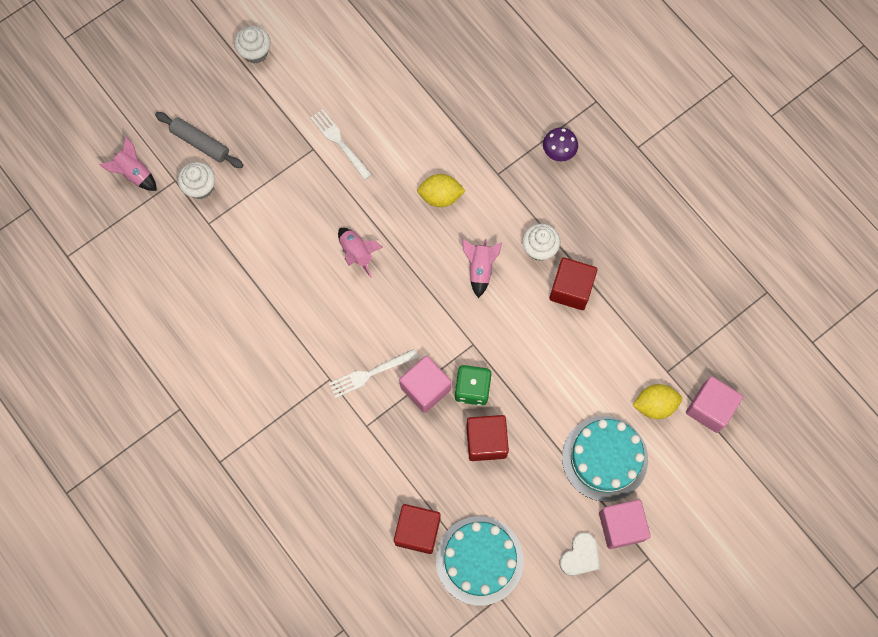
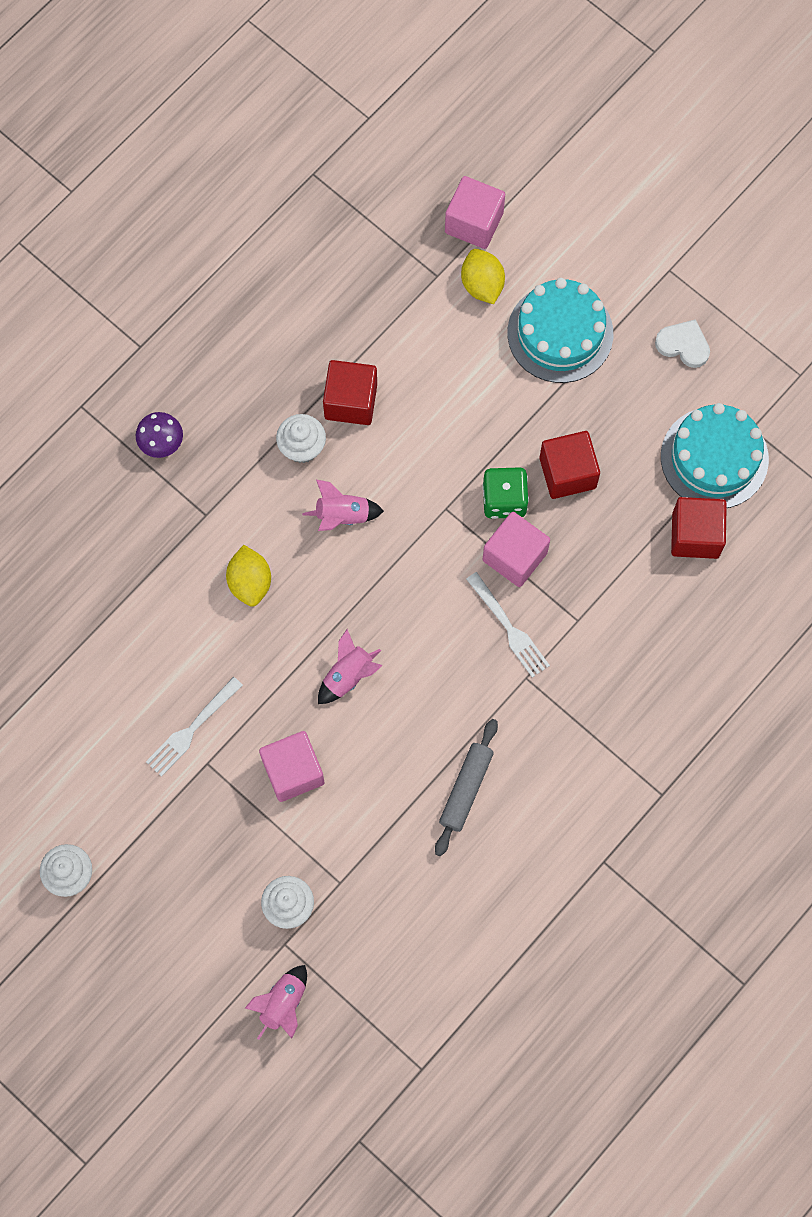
camera: 100 degrees left, 0 degrees up
grey rolling pin [155,112,243,168] -> grey rolling pin moved to [435,719,498,856]
pink cube [599,500,651,549] -> pink cube moved to [259,731,324,802]

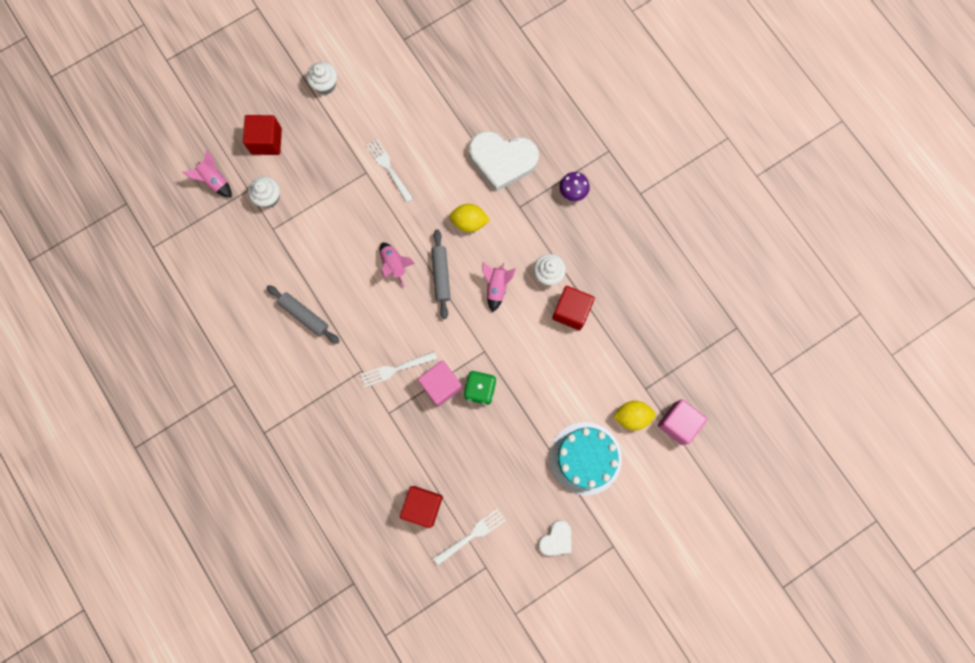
camera: 105 degrees right, 5 degrees up
pink cube [259,731,324,802] -> none
red cube [540,431,600,499] -> red cube moved to [243,115,282,155]
turquoise cake [661,403,769,508] -> white fork [433,509,506,565]
none -> grey rolling pin [431,229,450,319]
none -> white heart [469,131,539,192]

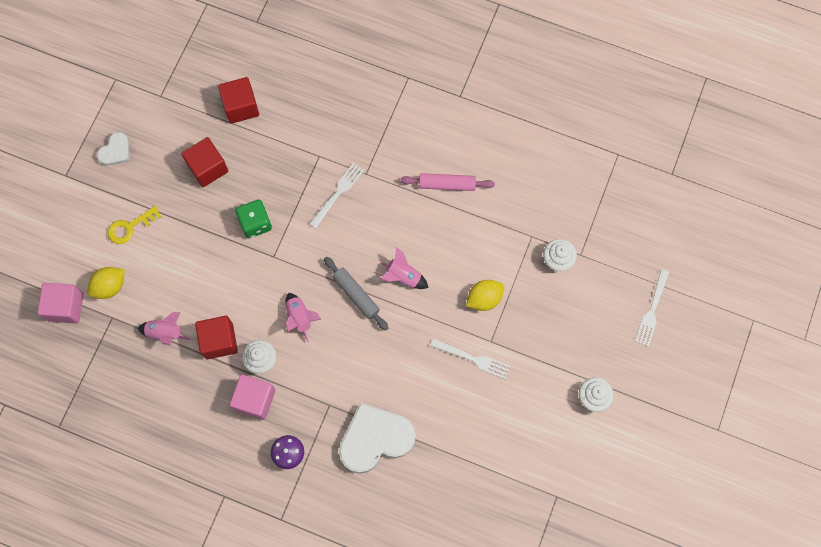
camera: 145 degrees right, 5 degrees down
pink rocket [183,150,232,198] -> pink rocket moved to [138,312,191,345]
red cube [243,115,282,155] -> red cube moved to [181,137,228,187]
grey rolling pin [266,285,340,344] -> pink rolling pin [400,173,495,191]
pink cube [418,360,462,407] -> pink cube moved to [230,374,276,420]
white fork [433,509,506,565] -> white fork moved to [635,269,669,347]
yellow lemon [449,204,490,232] -> yellow lemon moved to [466,280,504,311]
white heart [538,520,572,556] -> white heart turned 150 degrees counterclockwise [97,132,130,166]
turquoise cake [549,422,622,495] -> yellow key [108,206,162,244]

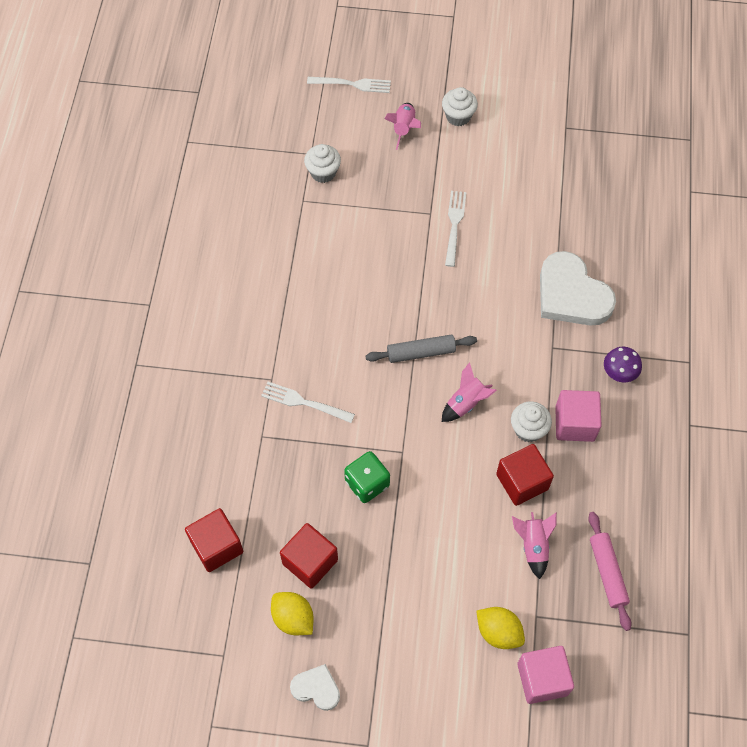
camera: 105 degrees left, 10 degrees down
yellow key [108,206,162,244] -> none
grey rolling pin [324,257,388,331] -> grey rolling pin turned 45 degrees clockwise [366,335,477,363]
pink rocket [380,247,429,289] -> pink rocket moved to [384,103,421,150]
pink rolling pin [400,173,495,191] -> pink rolling pin moved to [588,512,632,631]
yellow lemon [466,280,504,311] -> yellow lemon moved to [271,592,314,635]

